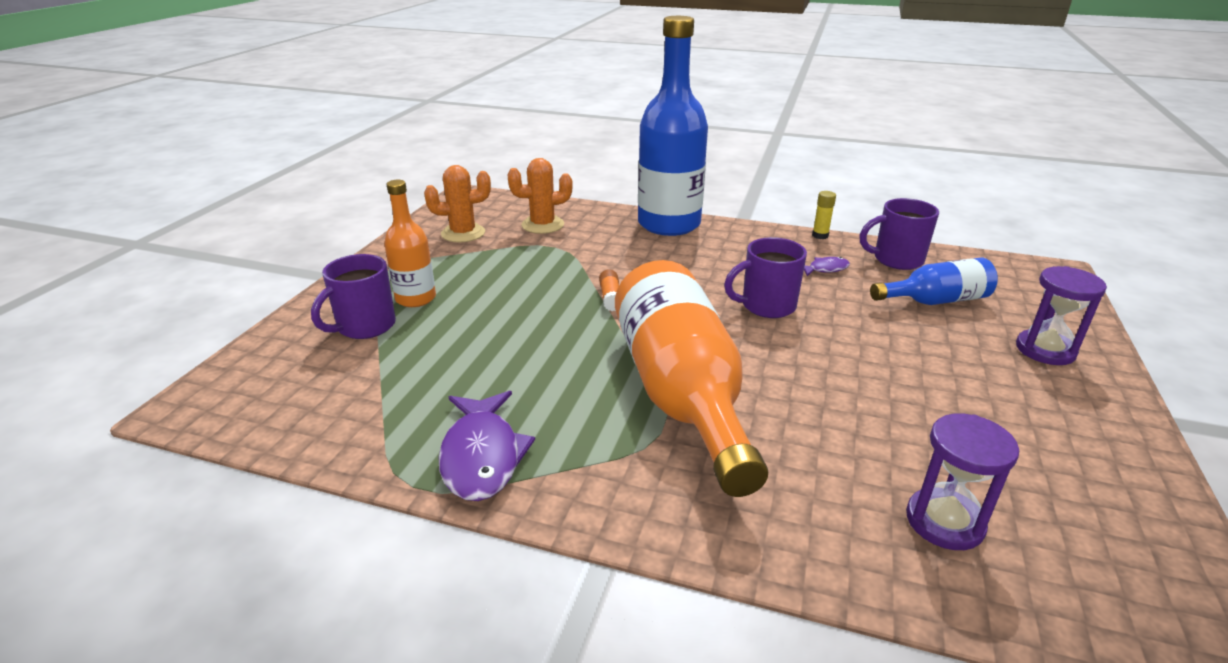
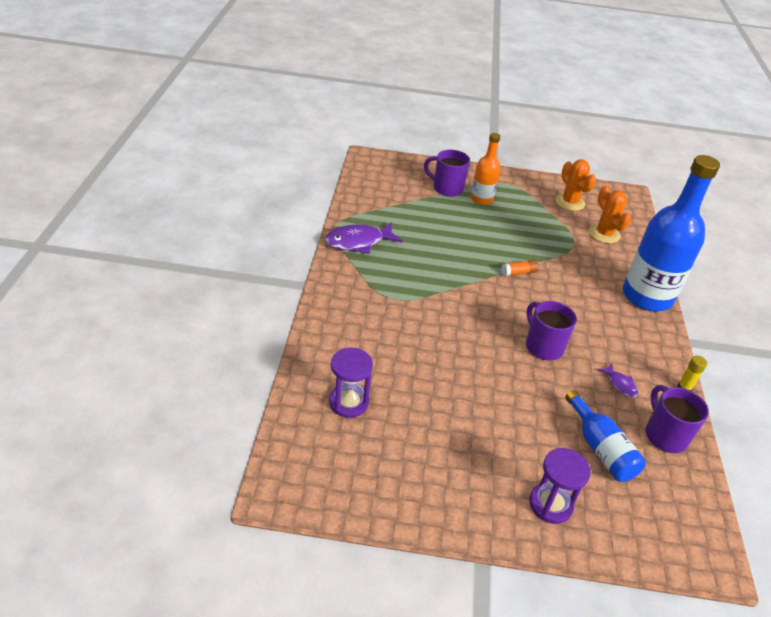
camera: 75 degrees right, 10 degrees up
orange bottle [615,260,768,497] -> none

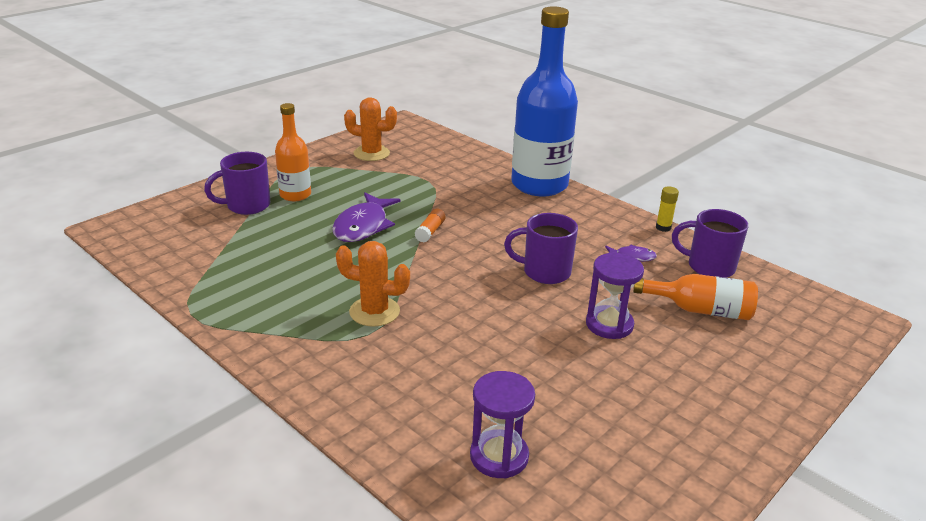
camera: 50 degrees left, 10 degrees down
purple fish [325,222,402,254] -> purple fish moved to [332,193,401,242]
purple hourglass [529,448,591,524] -> purple hourglass moved to [586,253,644,339]
blue bottle [565,390,646,482] -> orange bottle [633,274,758,320]
orange cactus [589,186,631,244] -> orange cactus moved to [336,241,410,327]

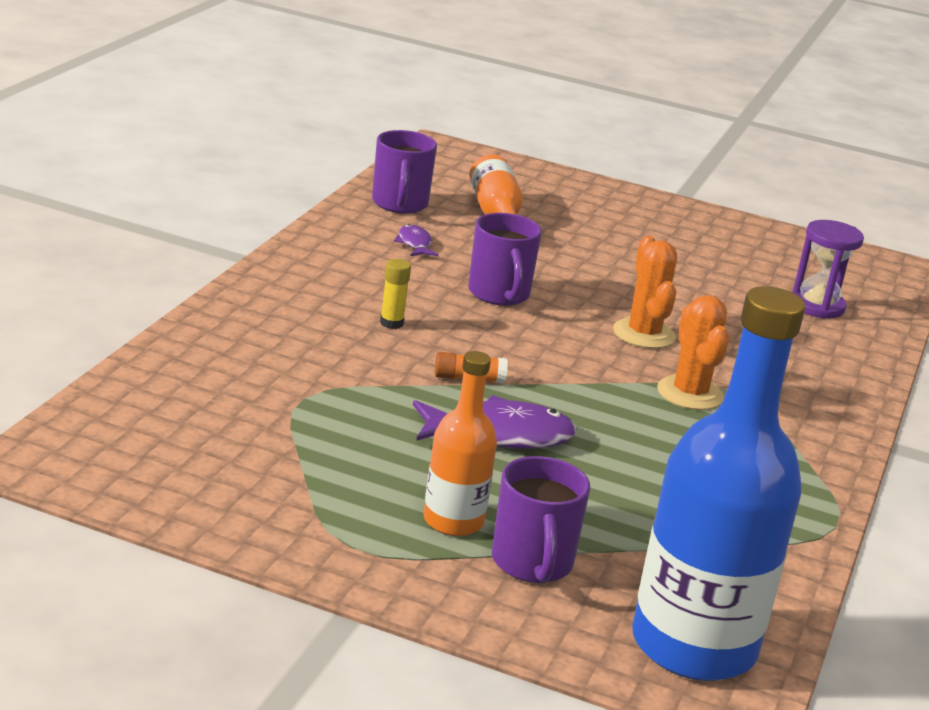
camera: 115 degrees left, 5 degrees down
purple mug [204,152,270,215] -> purple mug turned 45 degrees clockwise [492,456,590,583]
orange cactus [344,97,397,161] -> orange cactus moved to [613,236,677,349]
blue bottle [511,6,578,196] -> blue bottle moved to [632,286,805,681]
purple hourglass [586,253,644,339] -> none
yellow glue stick [656,187,679,232] -> yellow glue stick moved to [380,259,411,329]

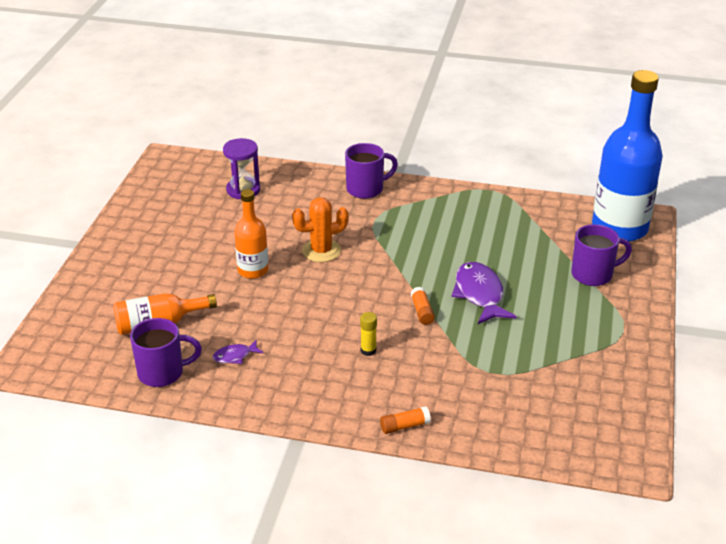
camera: 95 degrees left, 10 degrees up
orange bottle [424,351,497,536] -> orange bottle moved to [234,189,268,279]
purple mug [468,213,542,306] -> purple mug moved to [345,143,398,199]
orange cactus [657,295,729,410] -> none
none -> orange glue stick [380,406,431,434]

